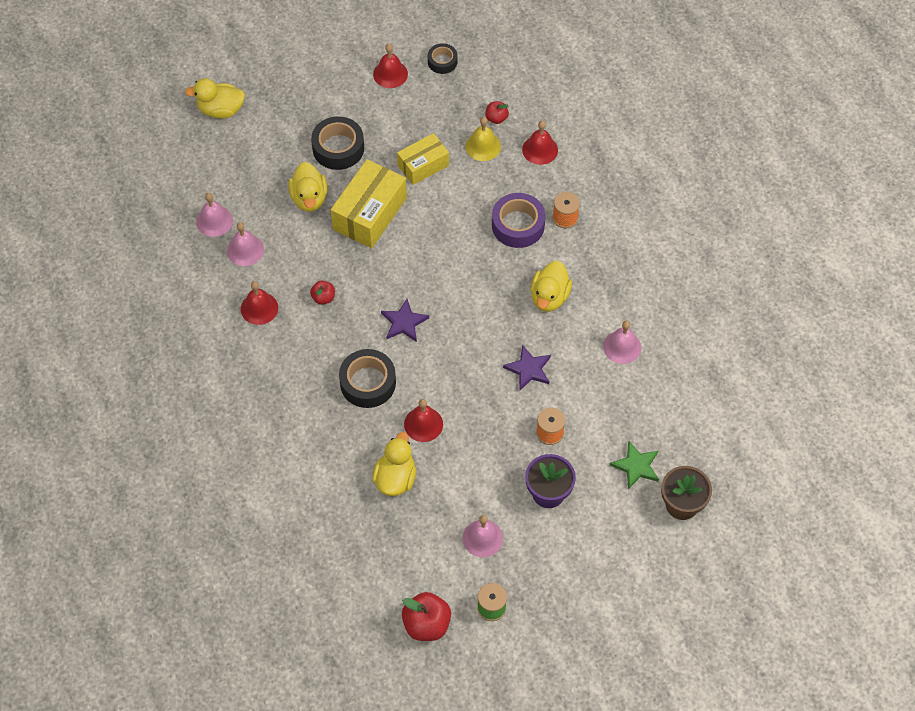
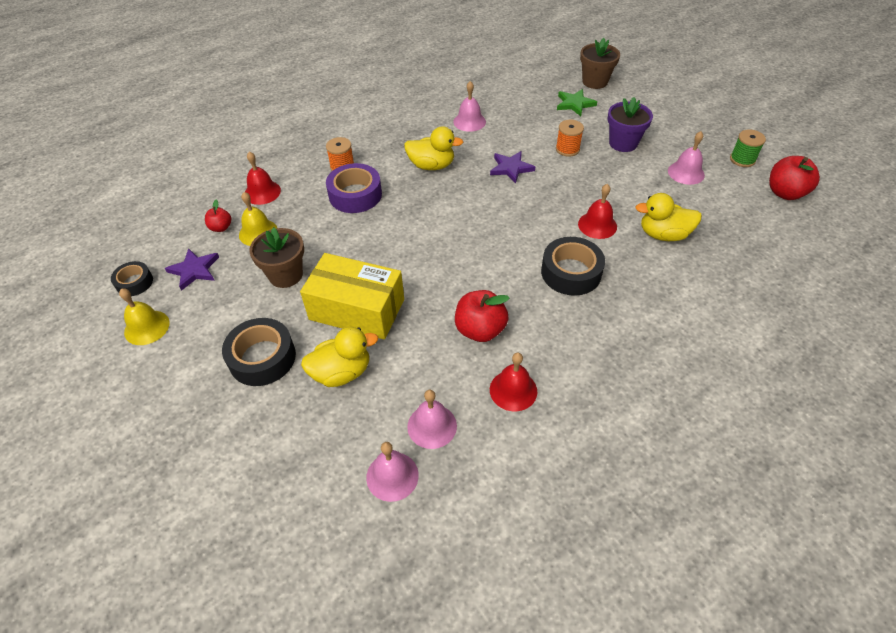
camera: 100 degrees left, 10 degrees down
yellow duck [185,78,245,119] -> none
red apple [310,281,335,305] -> red apple [455,290,509,342], size x1.79
red bell [373,44,408,88] -> yellow bell [119,288,170,345]
purple star [381,299,429,342] -> purple star moved to [165,248,219,291]
yellow box [397,133,449,185] -> brown flower pot [249,227,304,288]

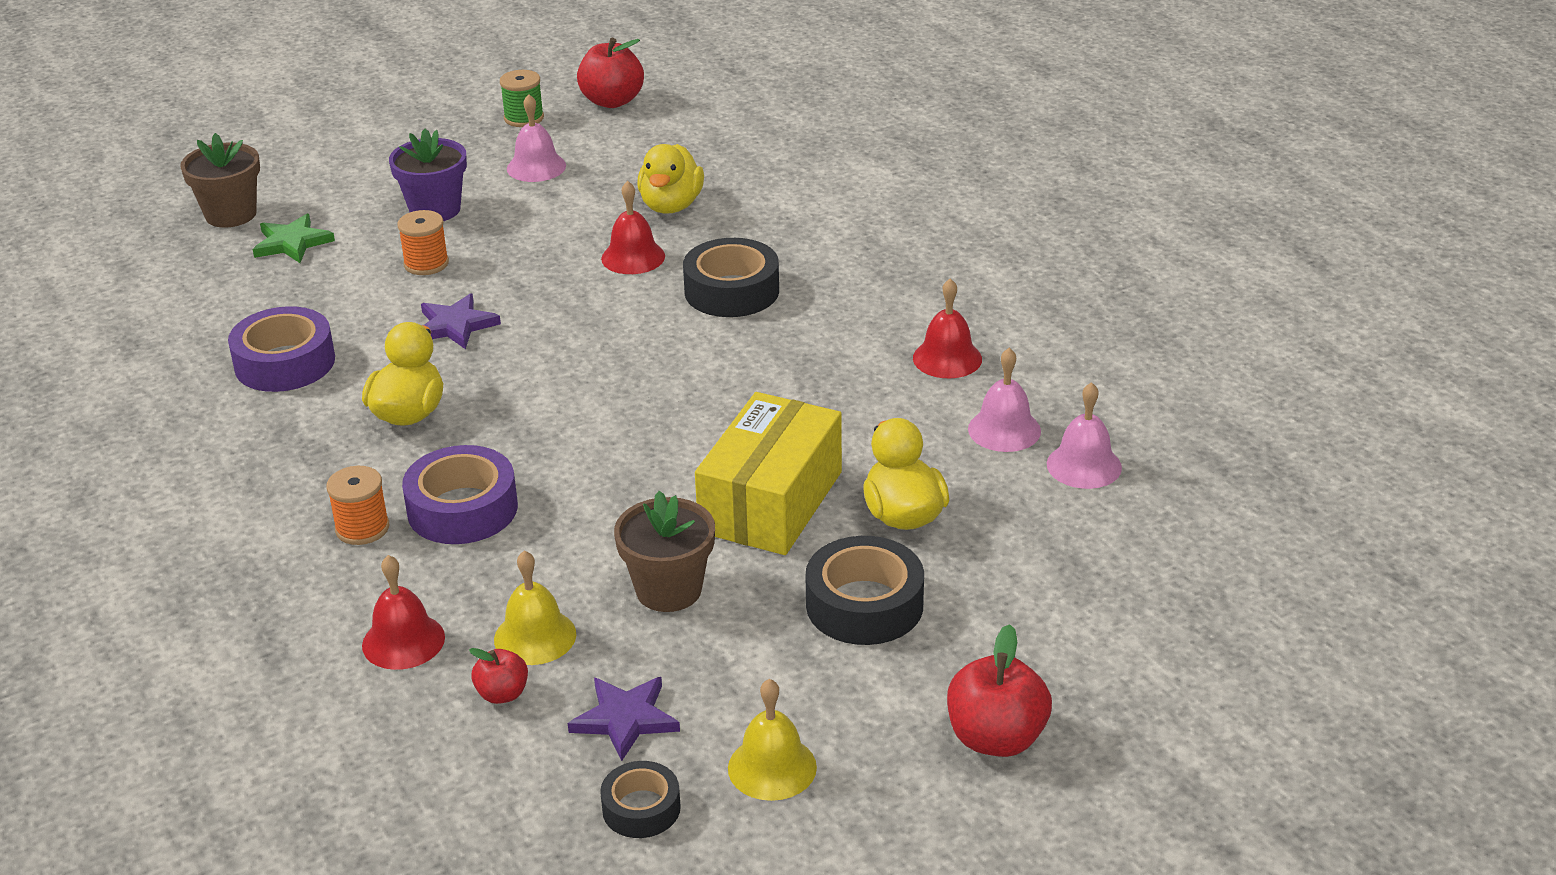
camera: 85 degrees left, 15 degrees down
pink bell [454,81,486,132] -> purple tape [228,306,335,392]
red apple [455,290,509,342] -> red apple moved to [947,624,1052,757]

